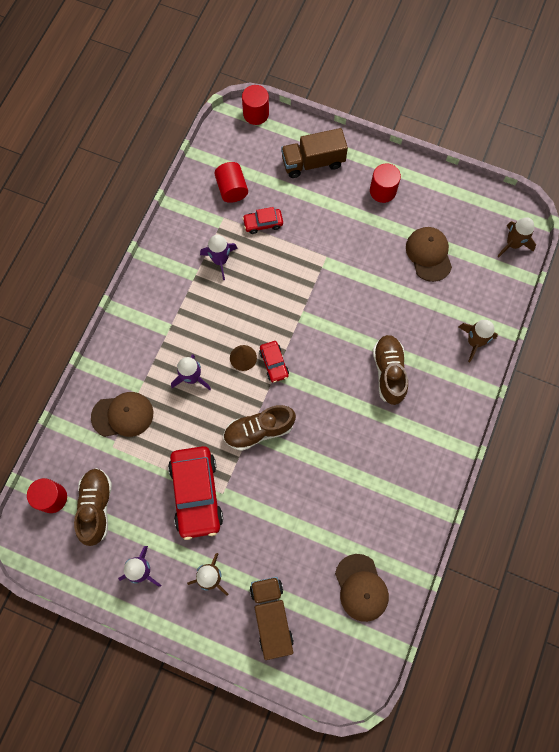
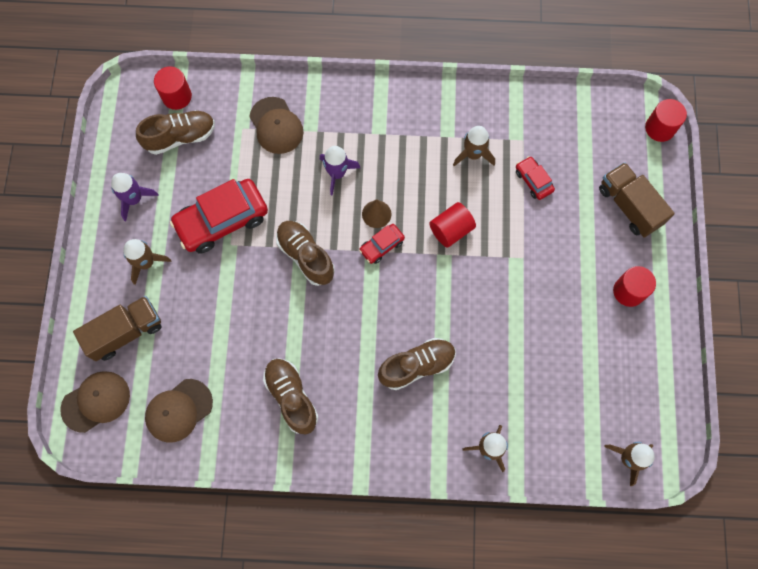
camera: 70 degrees right, 0 degrees up
purple rocket [200,235,238,280] -> brown rocket [453,126,495,166]
red cylinder [214,162,248,203] -> red cylinder moved to [429,202,476,248]
brown cap [406,227,452,282] -> brown cap moved to [60,371,130,433]
none -> brown shoe [263,358,318,434]

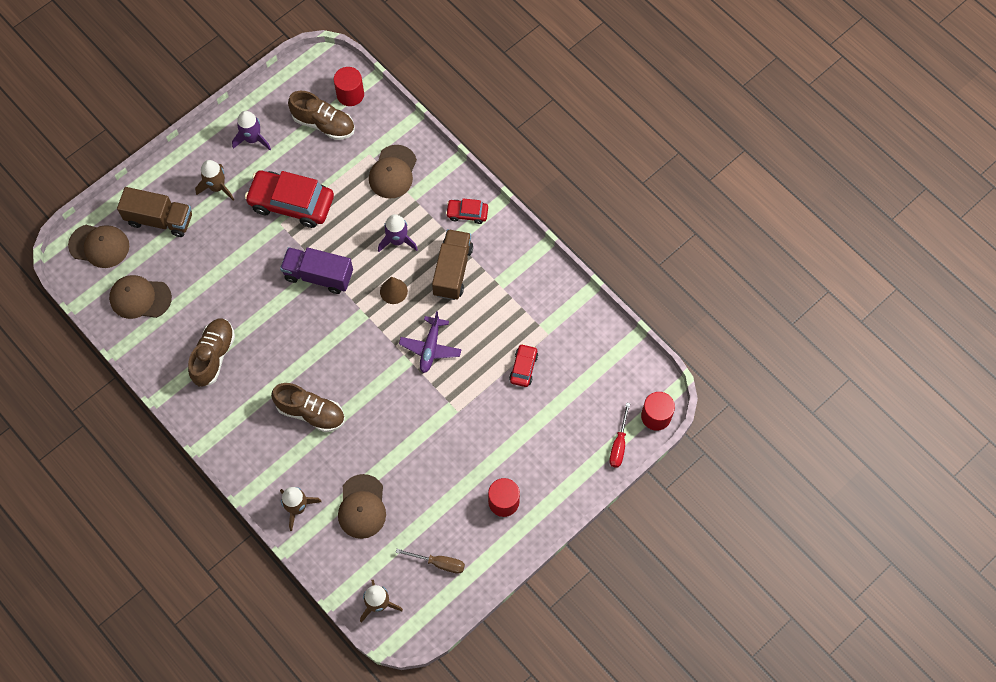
camera: 45 degrees right, 5 degrees down
brown shoe [276,221,335,286] -> purple truck [280,247,353,294]
red car [359,224,405,264] -> red car moved to [446,198,488,224]
red cylinder [429,202,476,248] -> purple plane [399,311,462,373]
brown rocket [453,126,495,166] -> none
brown truck [599,162,675,237] -> brown truck moved to [432,229,473,300]
none -> brown cap [338,474,386,539]
none -> brown screwdriver [396,549,465,574]
none -> red screwdriver [609,402,630,468]

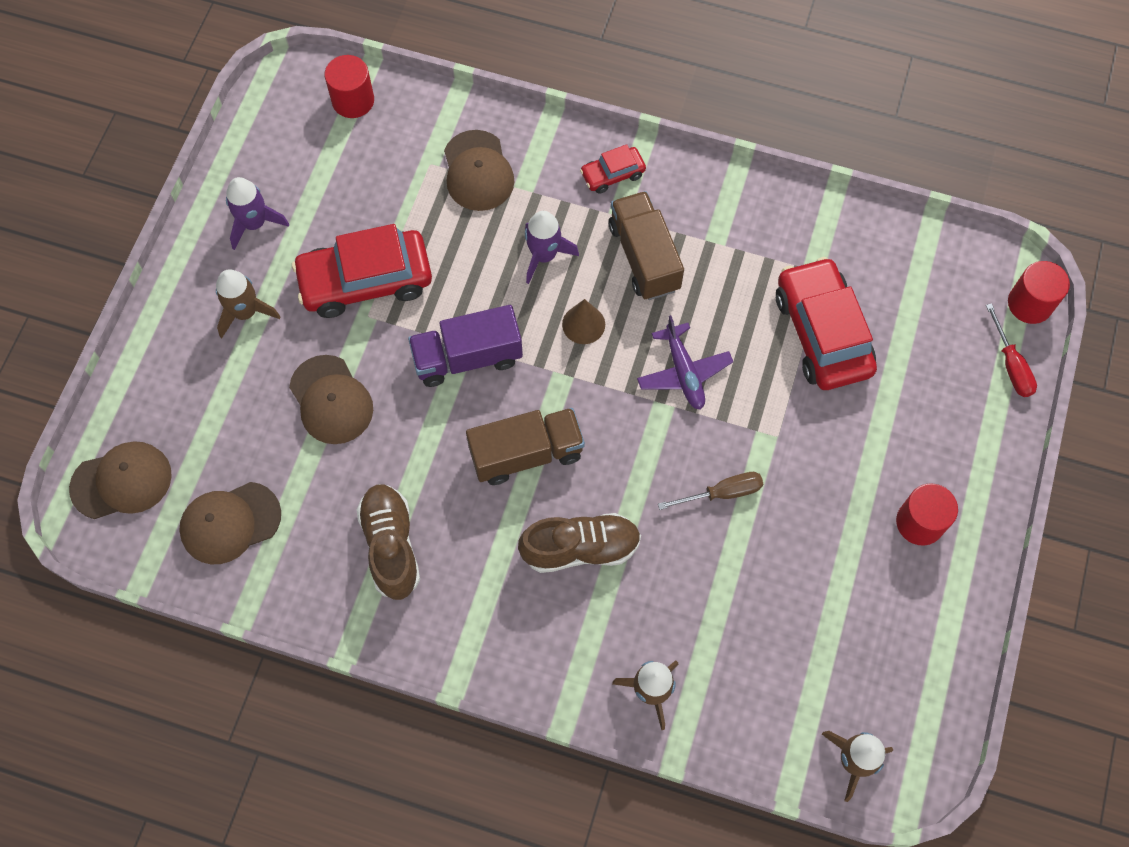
camera: 30 degrees left, 0 degrees up
brown truck [117,187,192,237] -> brown truck moved to [466,408,585,485]
brown shoe [288,91,355,140] -> none
brown cap [338,474,386,539] -> brown cap moved to [289,355,373,444]
brown screwdriver [396,549,465,574] -> brown screwdriver moved to [658,472,763,510]
red car [509,344,538,387] -> red car [776,257,877,390], size x2.04

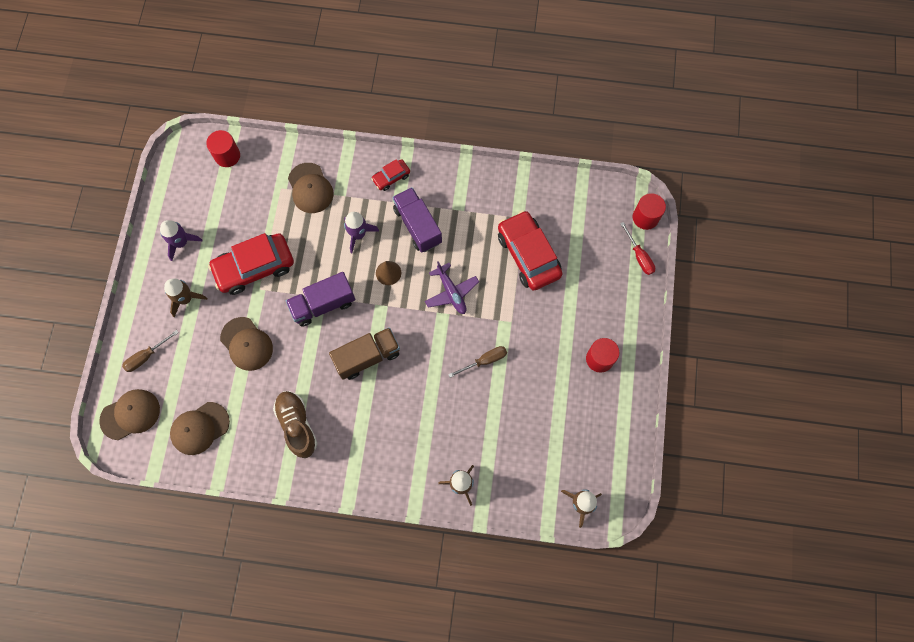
camera: 10 degrees left, 5 degrees up
brown shoe [518,513,641,573] -> none
brown truck [609,191,684,300] -> purple truck [392,187,442,253]
none -> brown screwdriver [122,330,179,372]

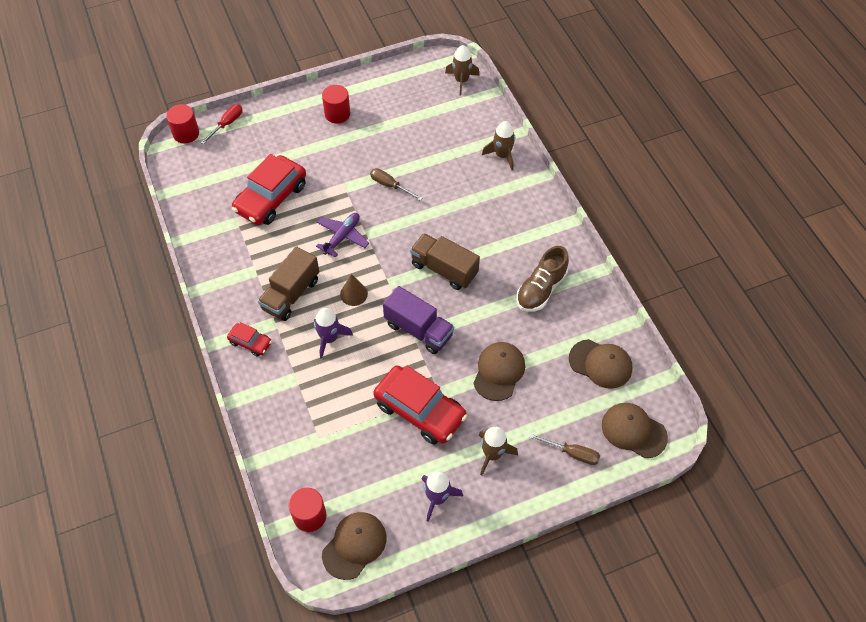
camera: 120 degrees left, 15 degrees down
brown cap [288,163,333,213] -> brown cap moved to [322,512,387,580]
purple truck [392,187,442,253] -> brown truck [258,246,319,321]

